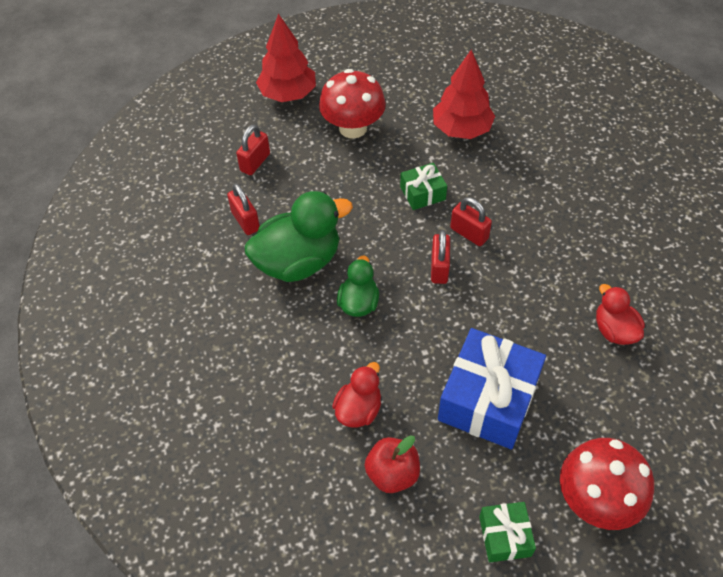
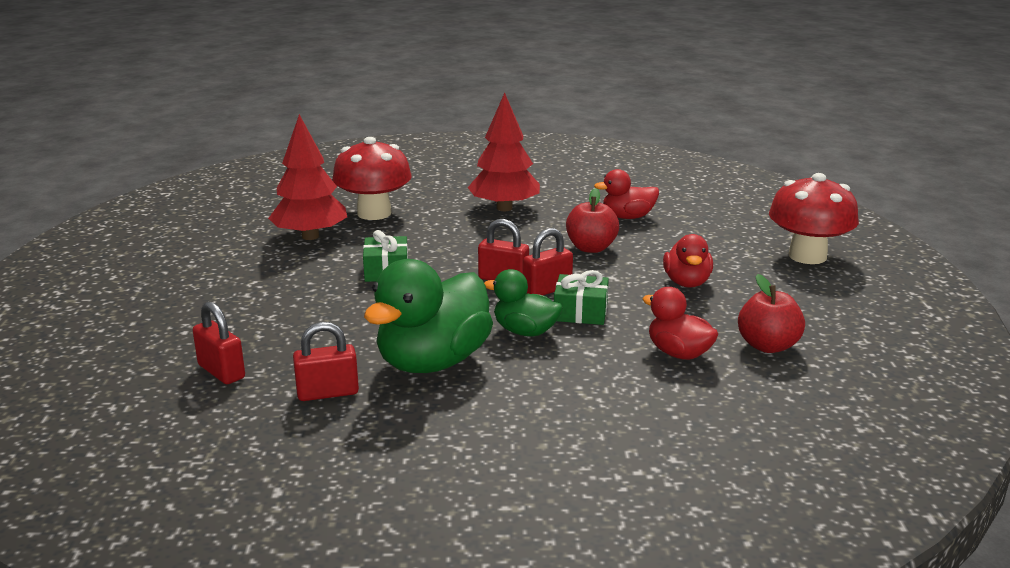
camera: 75 degrees left, 30 degrees down
green duck [244,191,353,282] -> green duck turned 135 degrees counterclockwise [364,259,493,373]
red tree [256,14,316,102] -> red tree moved to [468,93,540,211]
red mushroom [319,69,386,138] -> red mushroom moved to [332,137,412,220]
blue gift [438,328,546,449] -> red duck [663,234,713,288]
red padlock [450,197,492,246] -> red padlock moved to [523,228,573,295]
green gift [479,502,536,562] -> green gift moved to [554,270,609,325]
none -> red apple [566,188,619,253]

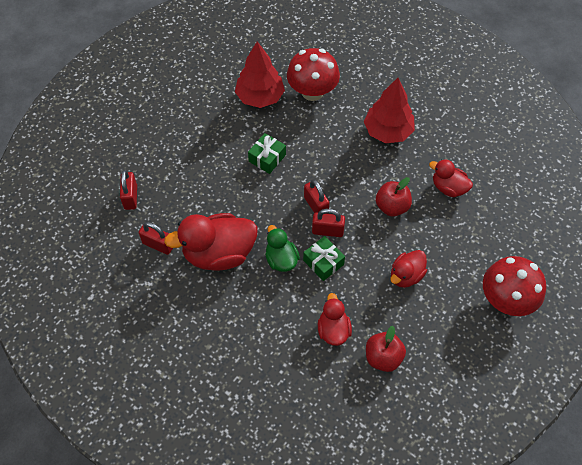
camera: 40 degrees right, 35 degrees up
green duck [364,259,493,373] -> red duck [164,213,258,270]

